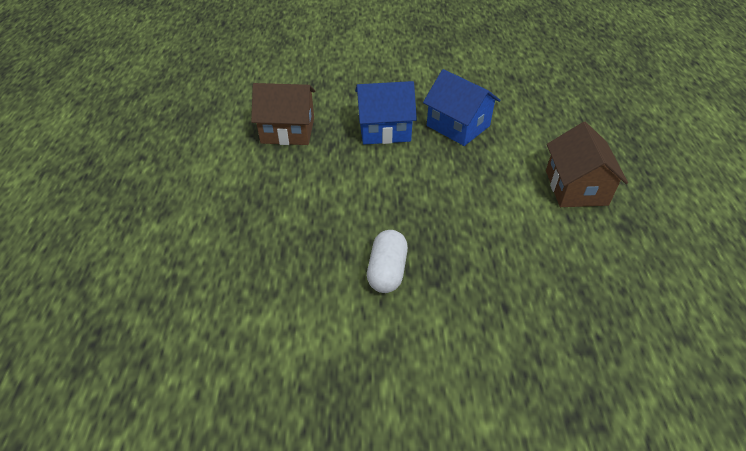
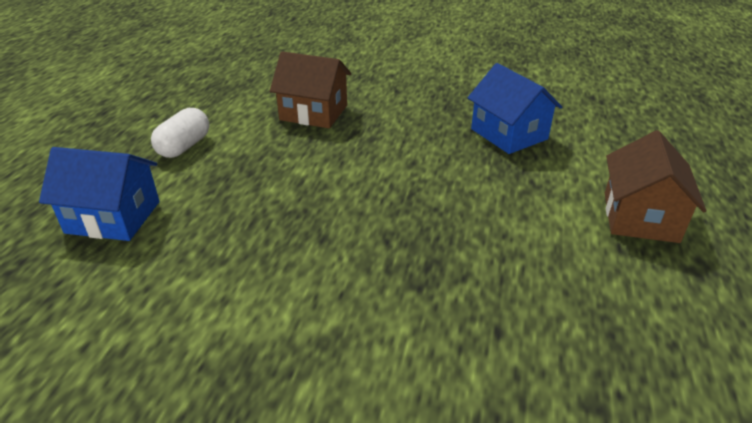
camera: 15 degrees right, 10 degrees down
blue house [355,81,417,145] -> blue house moved to [39,147,160,241]
white capsule [367,230,408,293] -> white capsule moved to [151,108,209,158]

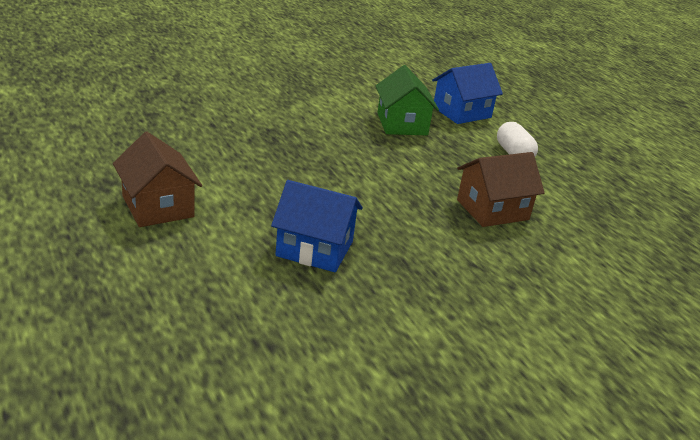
camera: 135 degrees right, 5 degrees down
none -> green house [376,65,439,135]

